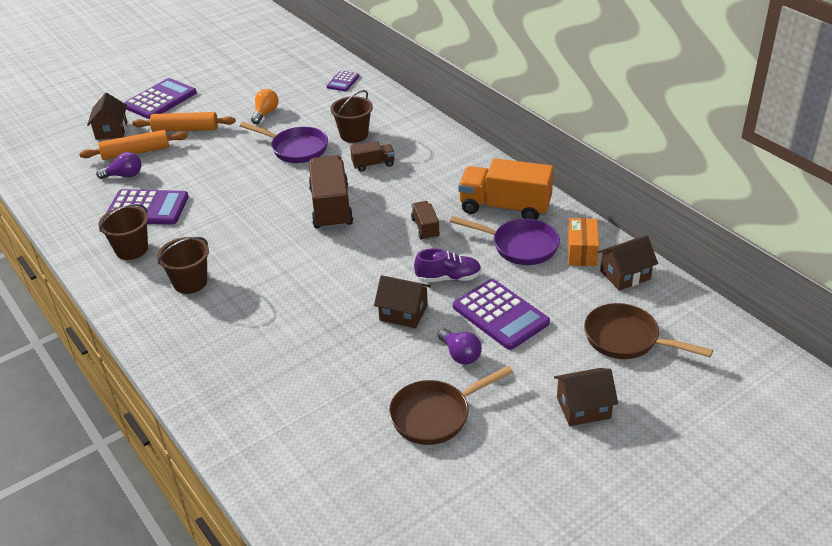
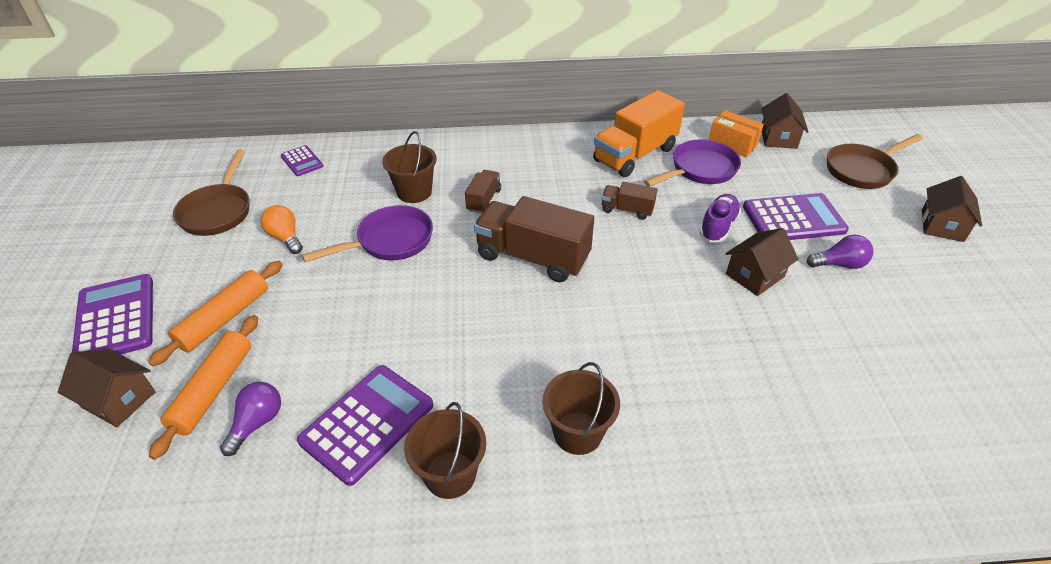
camera: 60 degrees left, 5 degrees up
brown pan [389,366,513,445] -> brown pan moved to [173,150,249,236]

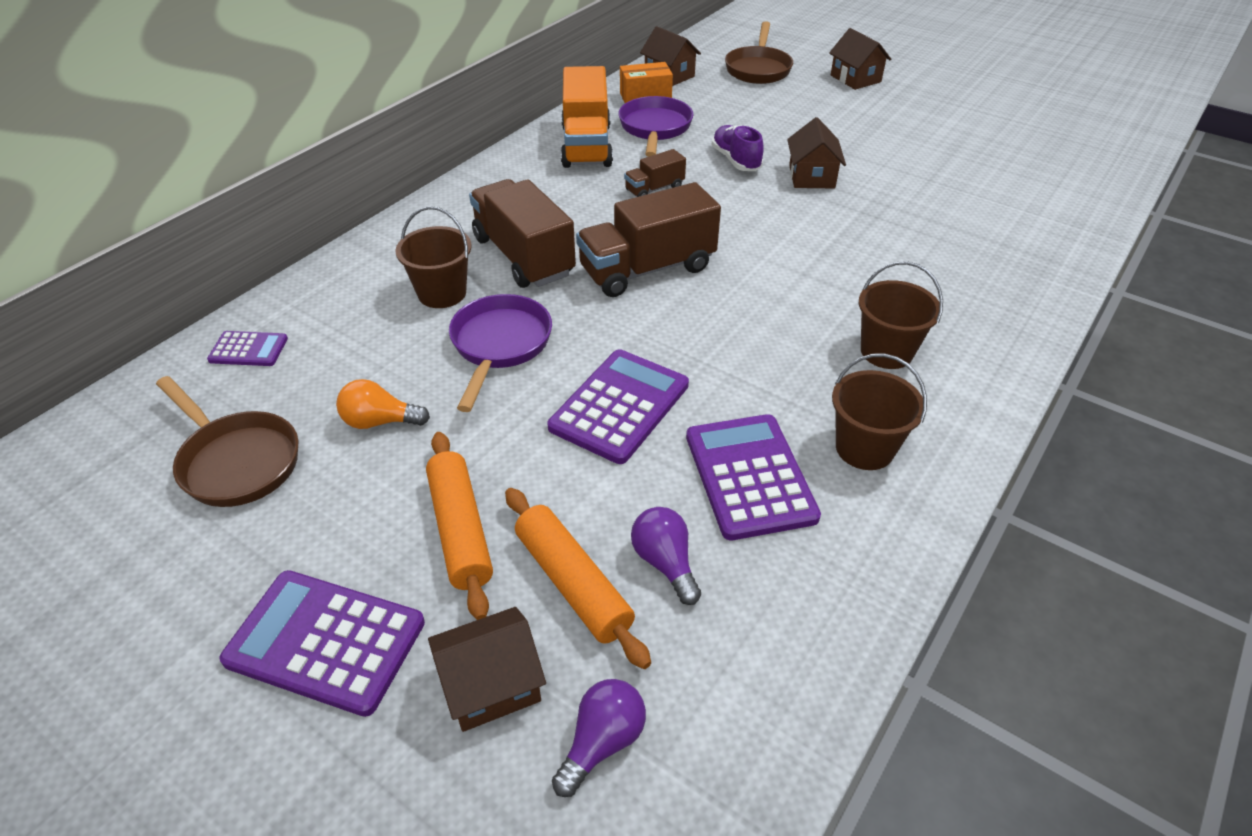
camera: 50 degrees left, 0 degrees up
brown truck [465,170,501,214] -> brown truck [469,179,576,288], size x1.99
purple calculator [743,193,849,240] -> purple calculator moved to [547,349,689,464]
purple light bulb [807,235,873,269] -> purple light bulb moved to [552,679,646,797]

